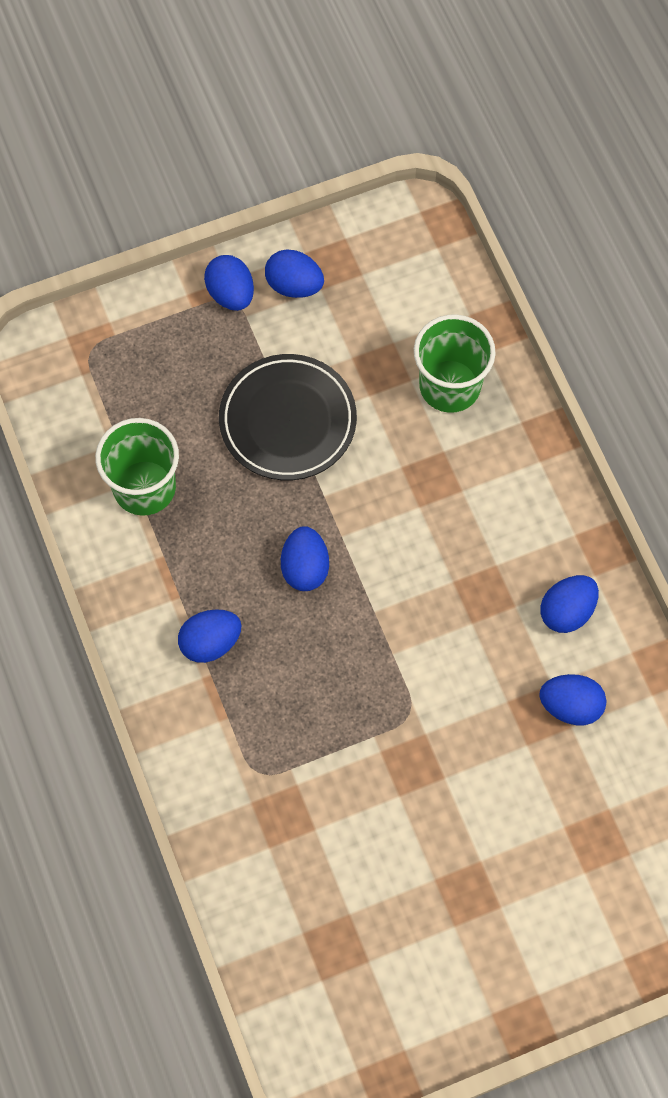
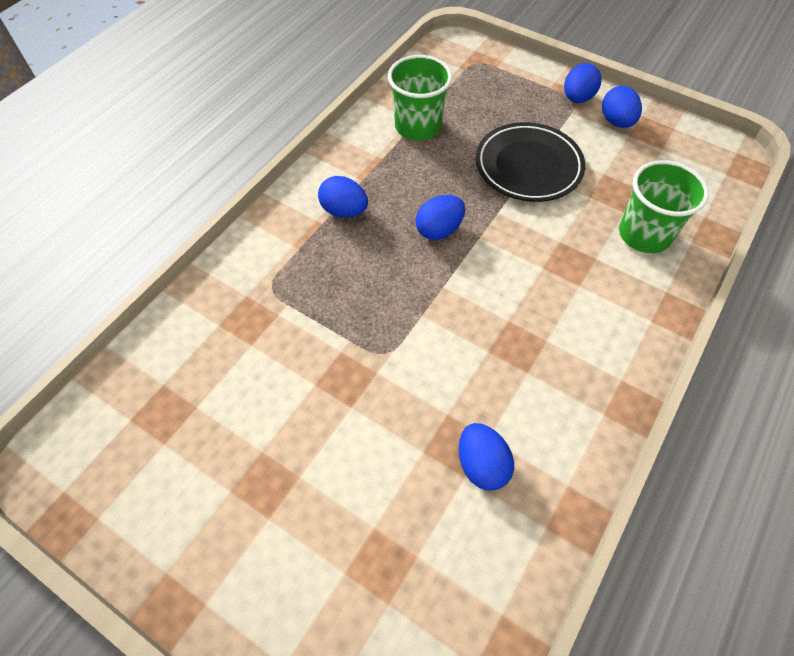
camera: 55 degrees right, 10 degrees down
blue egg [540,575,599,633] -> none

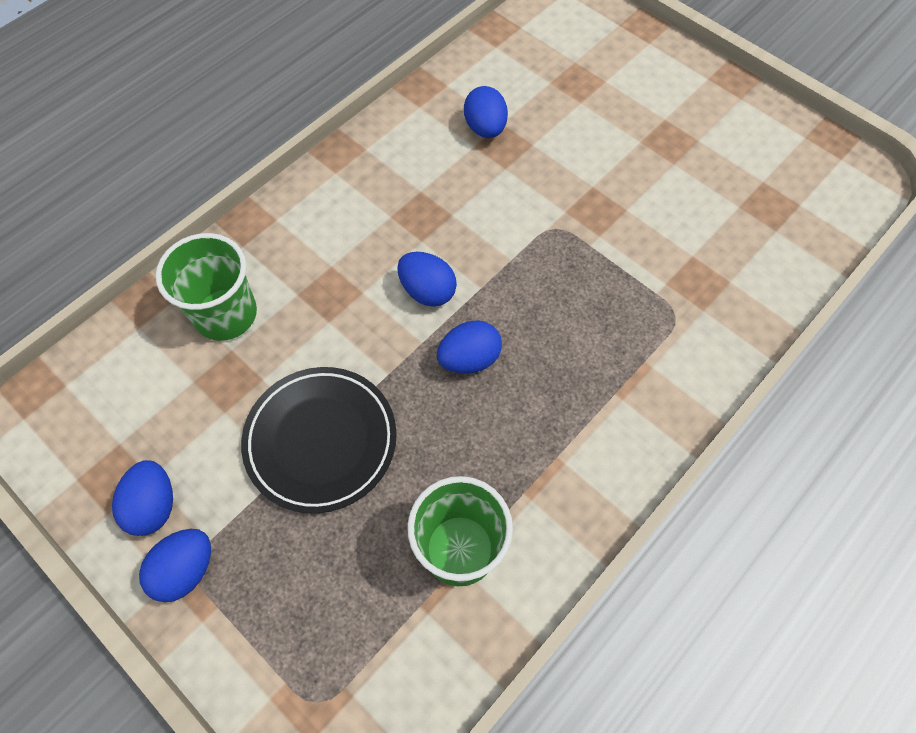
camera: 170 degrees left, 5 degrees up
blue egg [318,176,368,218] -> blue egg moved to [397,252,457,307]

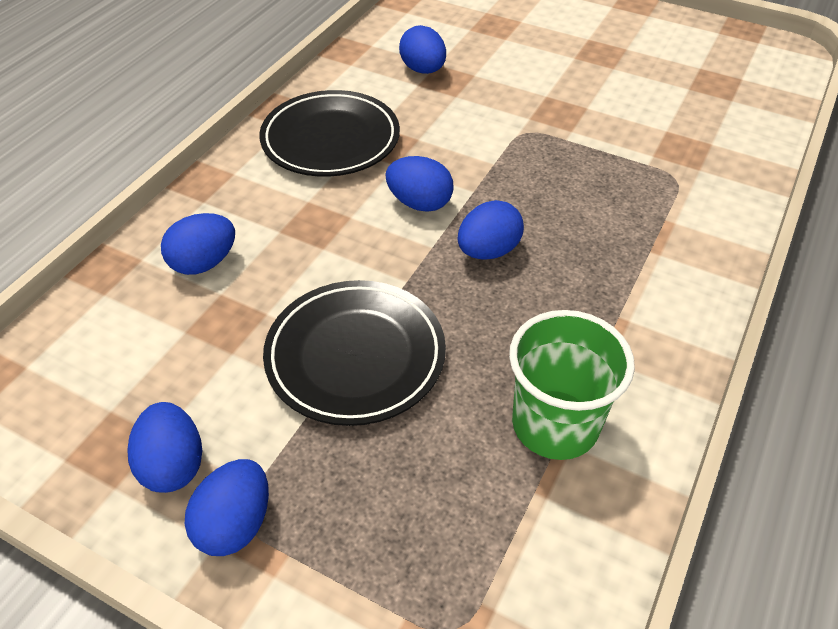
camera: 15 degrees left, 15 degrees down
green cup [156,233,257,341] -> blue egg [161,213,235,275]
none -> black plate [259,90,400,177]

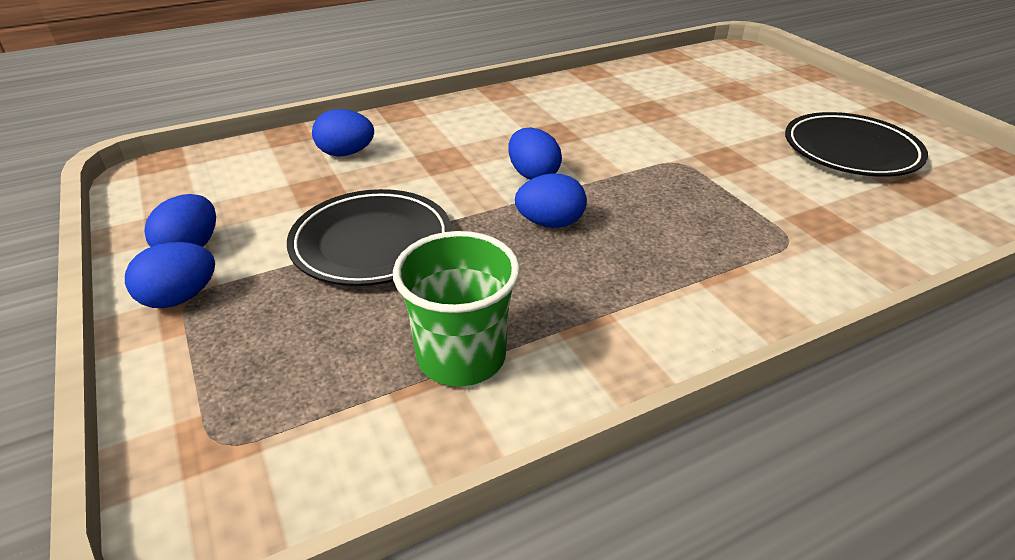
camera: 35 degrees right, 10 degrees down
black plate [259,90,400,177] -> black plate moved to [785,112,928,177]
blue egg [399,25,446,74] -> none

